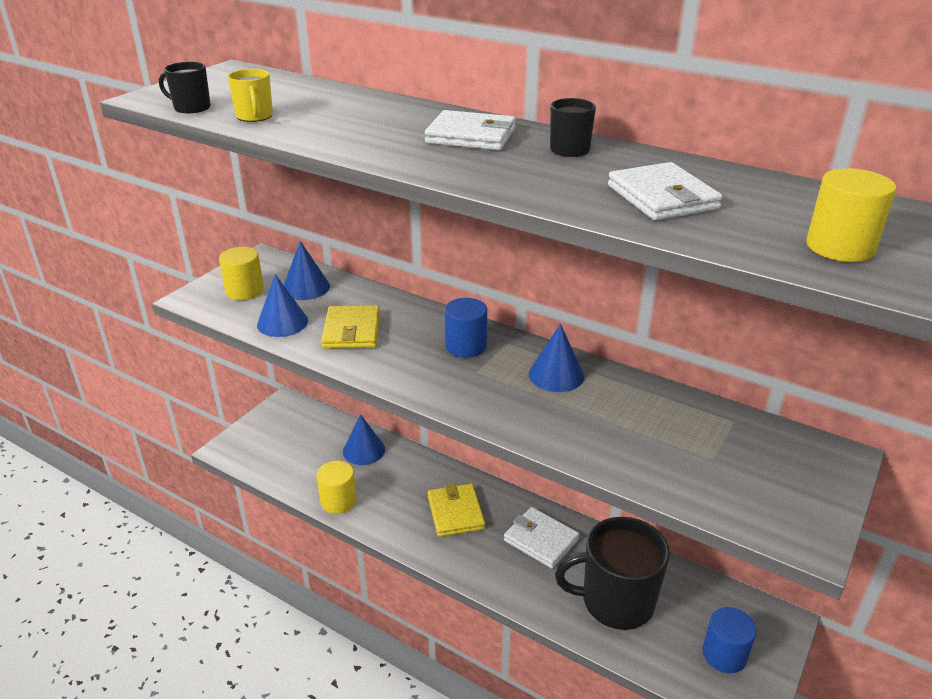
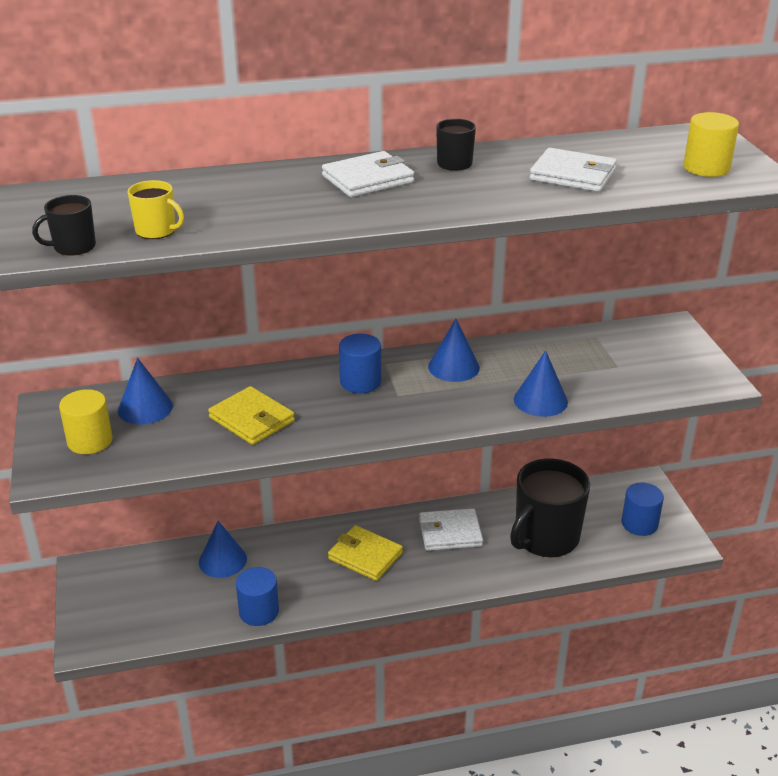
camera: 45 degrees left, 0 degrees up
blue cone [257,274,308,337] -> blue cone moved to [514,350,568,417]
yellow cylinder [317,461,356,514] -> blue cylinder [236,567,279,626]

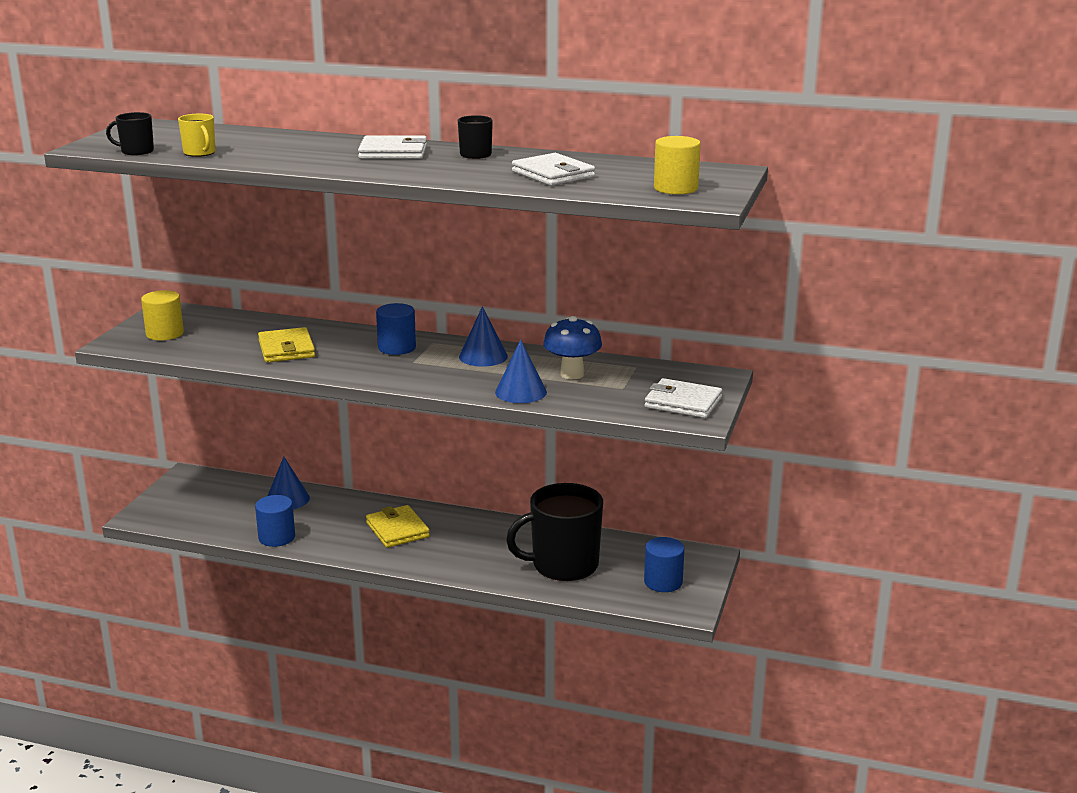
camera: 30 degrees right, 10 degrees down
blue cone [118,358,173,424] -> none
white wallet [419,508,483,551] -> white wallet moved to [645,378,722,418]
none -> blue mushroom [543,316,602,379]

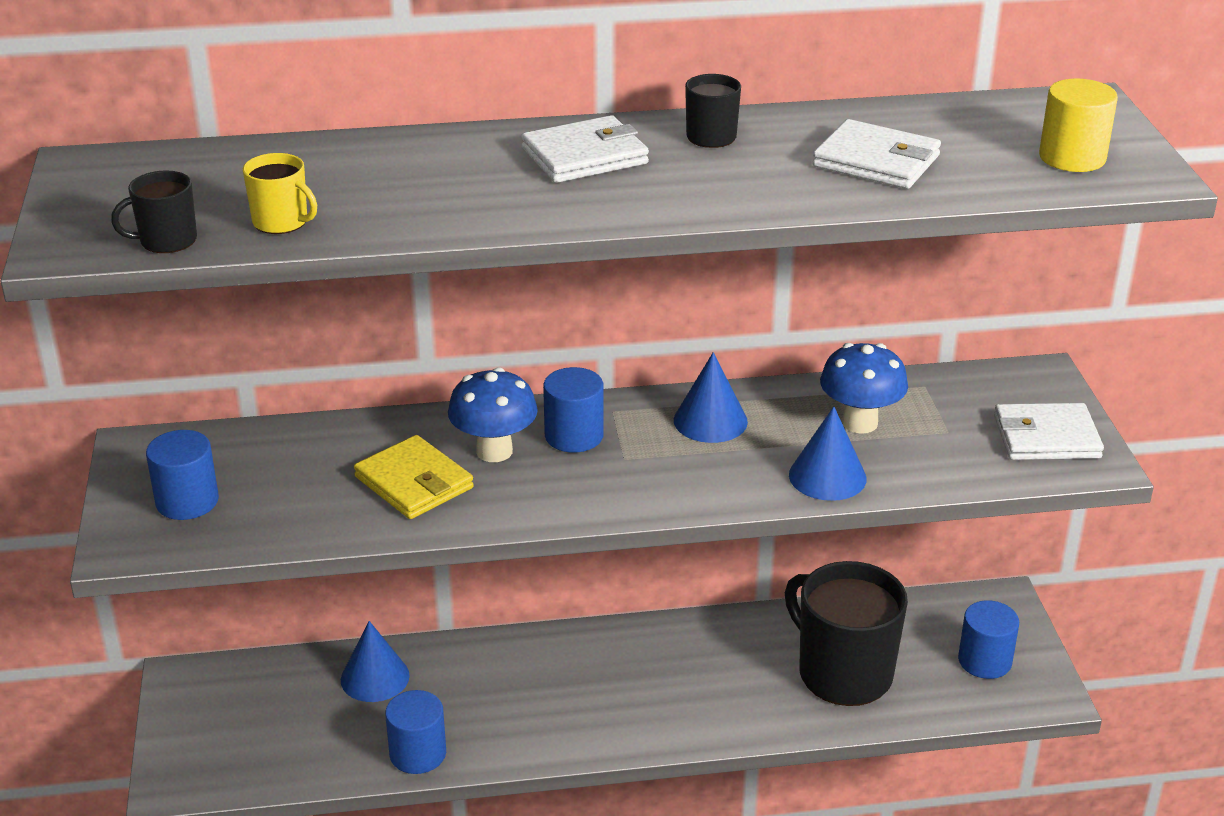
camera: 25 degrees left, 10 degrees up
yellow cylinder [141,290,184,341] -> blue cylinder [146,430,219,520]
yellow wallet [366,505,430,548] -> none
black mug [506,483,603,581] -> black mug turned 90 degrees clockwise [785,561,908,706]
none -> blue mushroom [448,367,538,462]

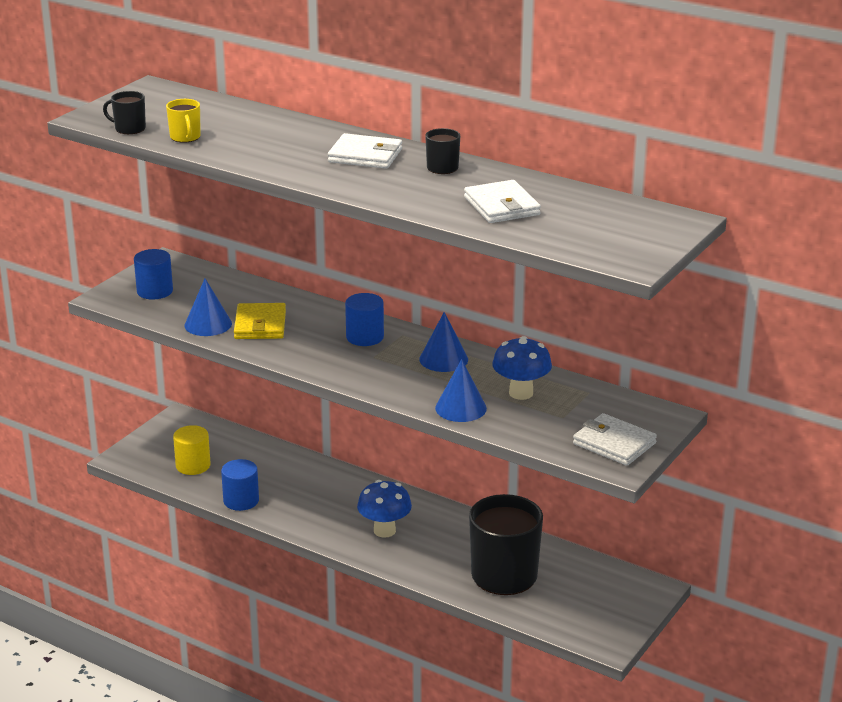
camera: 40 degrees right, 5 degrees down
blue cone [341,621,410,702] -> blue cone moved to [184,278,232,336]
blue mushroom [448,367,538,462] -> blue mushroom moved to [357,480,412,538]
blue cylinder [958,600,1019,679] -> none
yellow cylinder [1039,78,1118,172] -> yellow cylinder moved to [173,425,210,475]

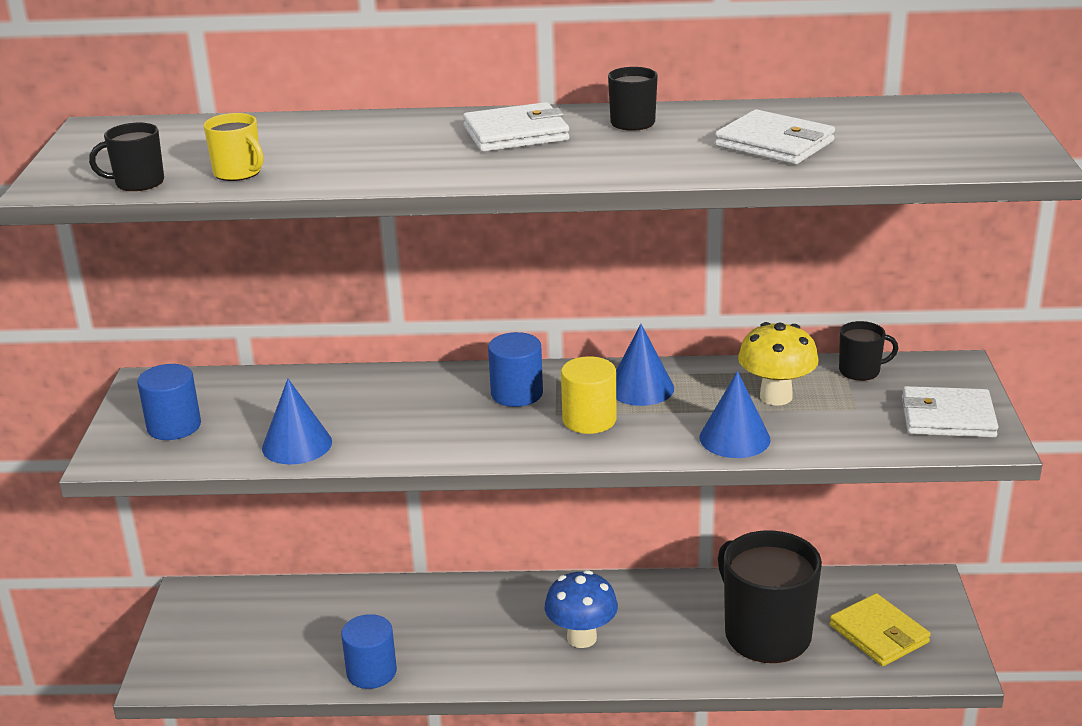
camera: 30 degrees left, 0 degrees up
yellow cylinder [173,425,210,475] -> yellow cylinder moved to [561,356,617,434]
yellow wallet [234,303,286,339] -> yellow wallet moved to [830,593,931,666]
blue mushroom [492,336,552,400] -> yellow mushroom [738,322,819,405]
none -> black mug [839,321,898,381]

